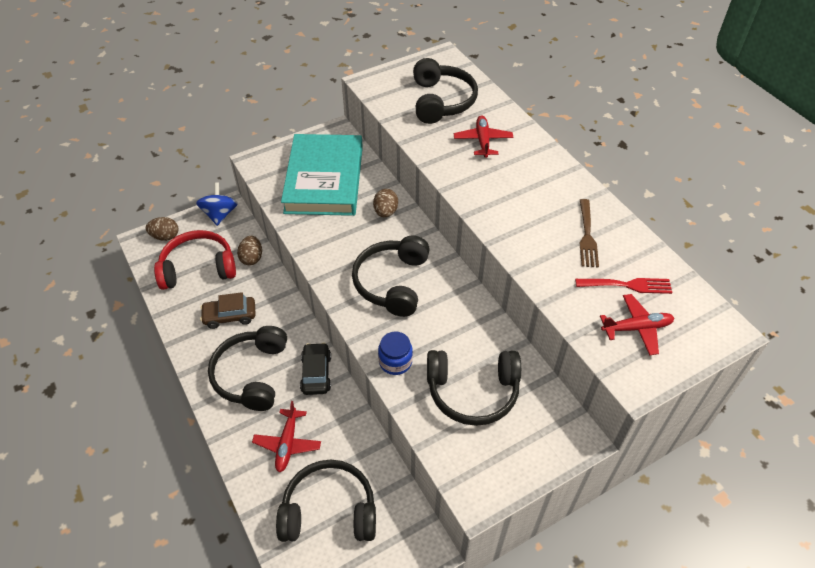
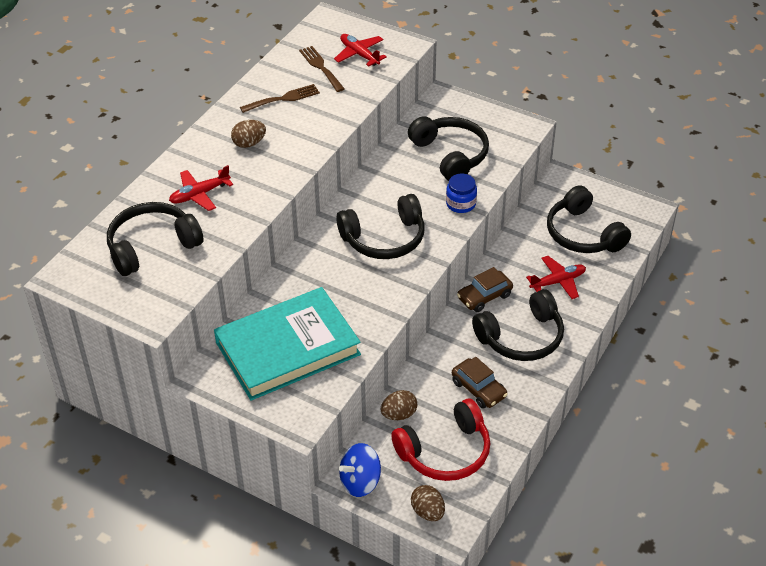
camera: 120 degrees left, 5 degrees down
red headphones [154,230,236,290] -> red headphones turned 75 degrees counterclockwise [391,399,490,481]
black car [300,342,331,395] -> brown car [457,267,513,312]
brown egg [373,189,398,218] -> brown egg moved to [231,120,266,148]
red fork [575,278,673,294] -> brown fork [299,46,345,92]

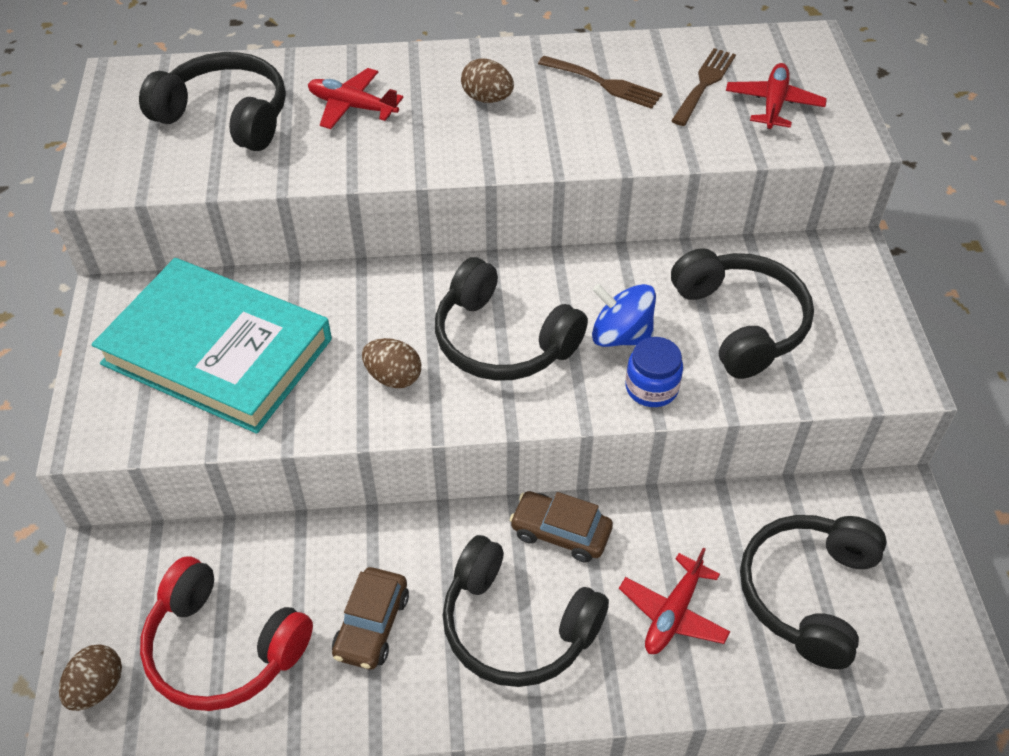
camera: 55 degrees right, 5 degrees up
blue spinning top [339,443,381,497] -> blue spinning top moved to [592,284,656,347]
brown egg [381,390,417,420] -> brown egg moved to [362,338,421,388]
black headphones [408,116,489,181] -> black headphones turned 45 degrees counterclockwise [671,248,814,379]
red plane [526,256,586,299] -> red plane turned 90 degrees clockwise [619,547,730,654]

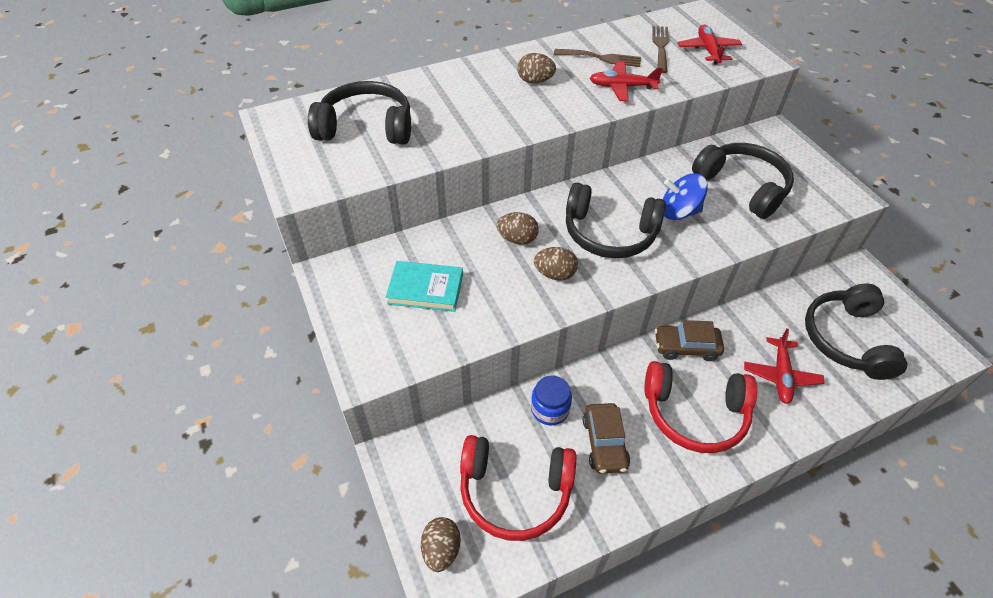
camera: 20 degrees left, 0 degrees up
turquoise book [92,258,332,434] -> turquoise book [386,261,463,312], size x0.50
red plane [308,68,403,129] -> red plane moved to [590,61,663,102]
black headphones [443,535,609,687] -> red headphones [644,361,757,453]
blue jar [625,337,683,407] -> blue jar moved to [531,375,572,425]
none -> brown egg [497,212,539,245]

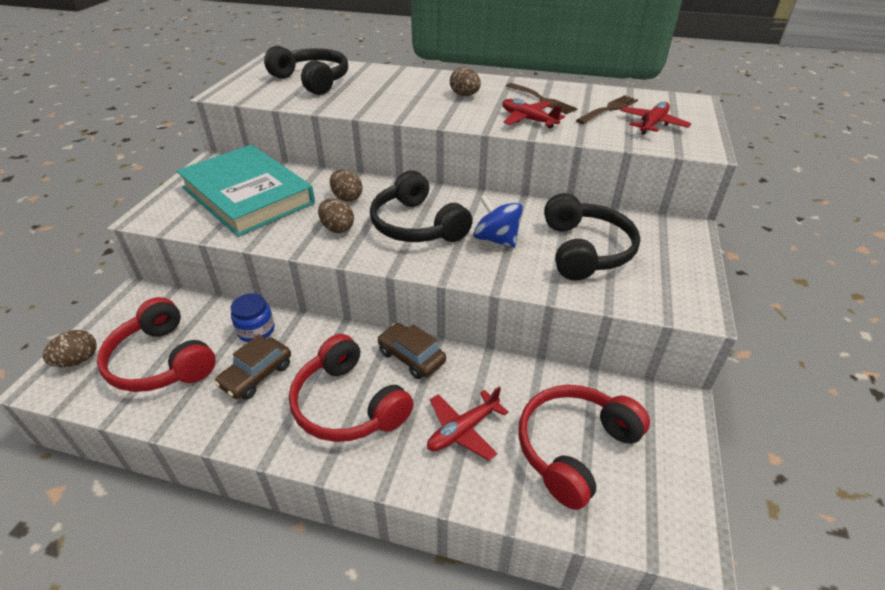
camera: 40 degrees right, 10 degrees down
turquoise book [386,261,463,312] -> turquoise book [176,145,315,237], size x2.01
black headphones [805,284,908,380] -> red headphones [518,385,650,510]

